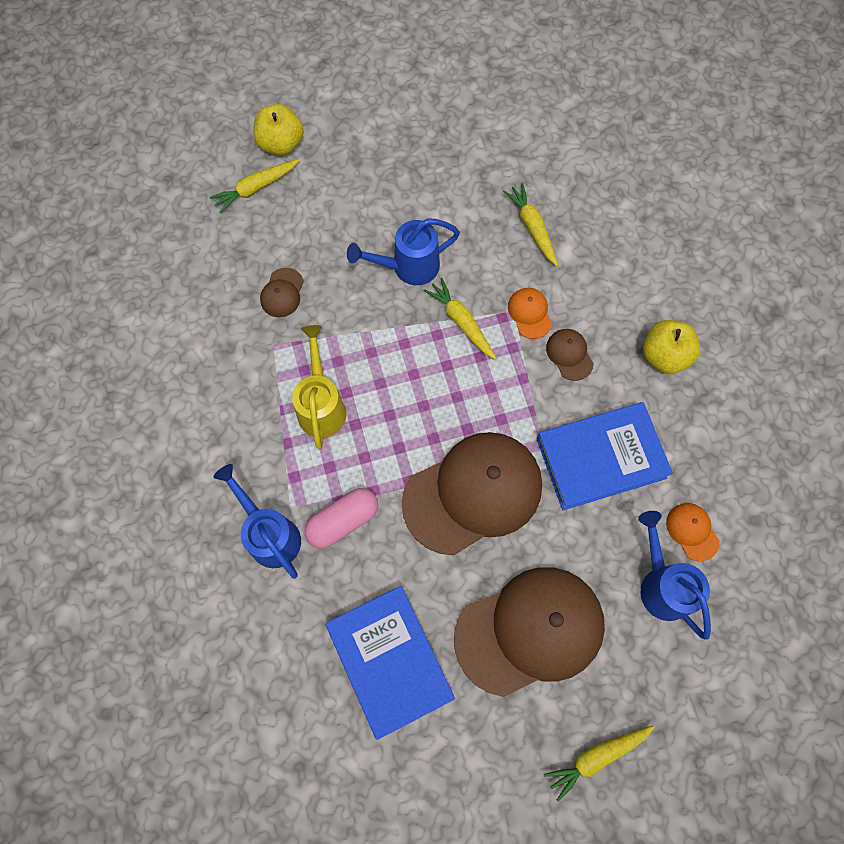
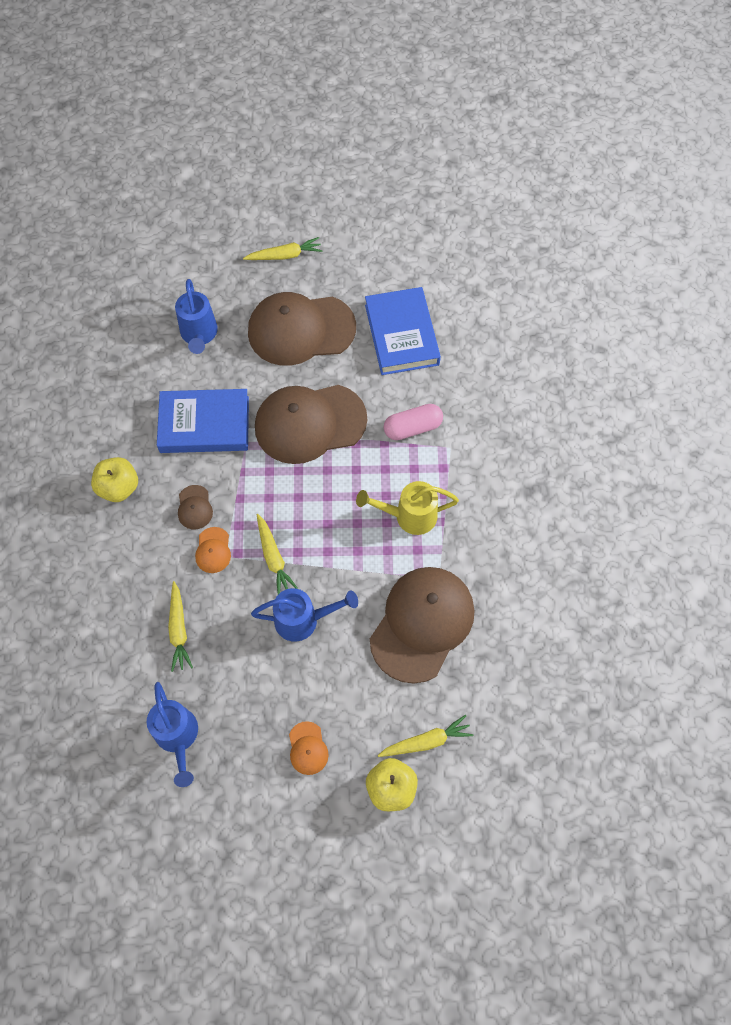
camera: 165 degrees left, 5 degrees down
blue watering can [213,464,301,578] -> blue watering can moved to [147,682,198,787]
brown cap [260,268,304,317] -> brown cap [370,567,475,683], size x2.45
yellow watering can [292,325,347,449] -> yellow watering can turned 75 degrees clockwise [356,481,459,535]
orange cap [666,503,720,561] -> orange cap moved to [289,721,328,775]

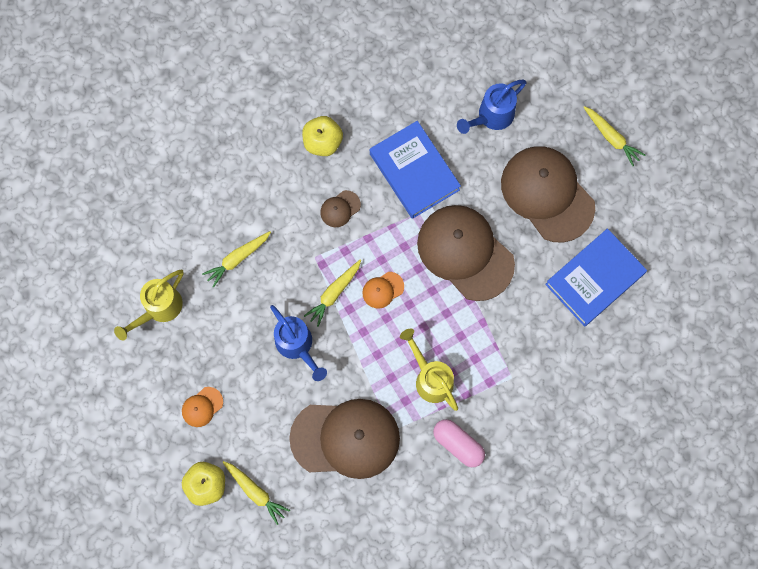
camera: 60 degrees right, 10 degrees up
blue watering can [147,682,198,787] -> yellow watering can [114,270,184,340]
orange cap [195,527,231,573] -> orange cap moved to [362,272,404,309]
pink capsule [384,404,443,440] -> pink capsule moved to [433,419,485,467]

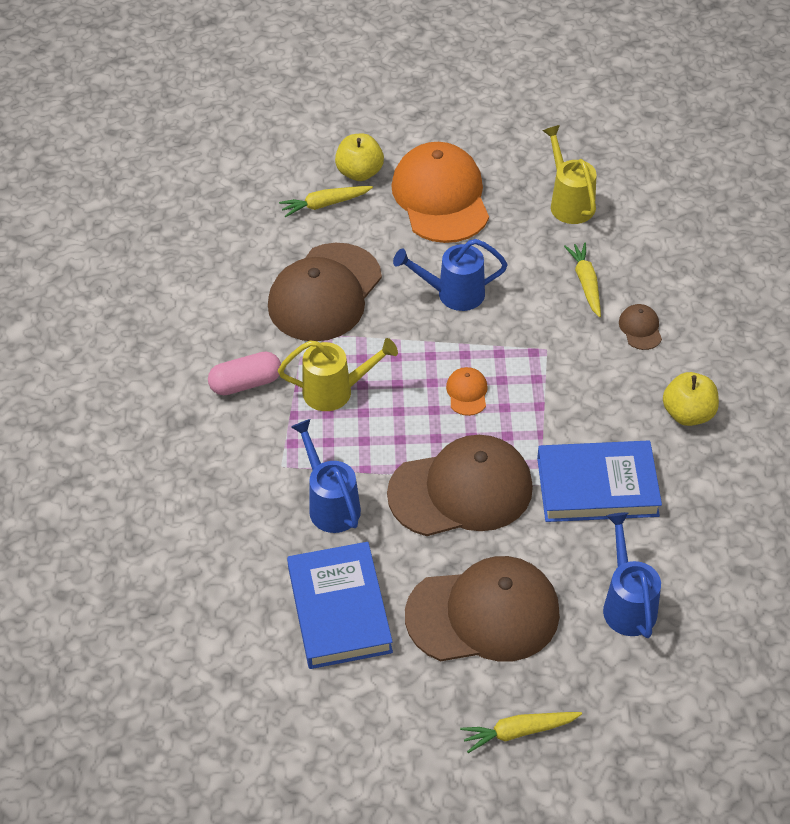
camera: 120 degrees right, 25 degrees down
orange cap [182,387,223,427] -> orange cap [391,142,489,243], size x2.45
yellow carrot [304,259,361,327] -> none
brown cap [320,190,361,227] -> brown cap moved to [619,304,662,350]
none -> blue watering can [291,419,361,533]

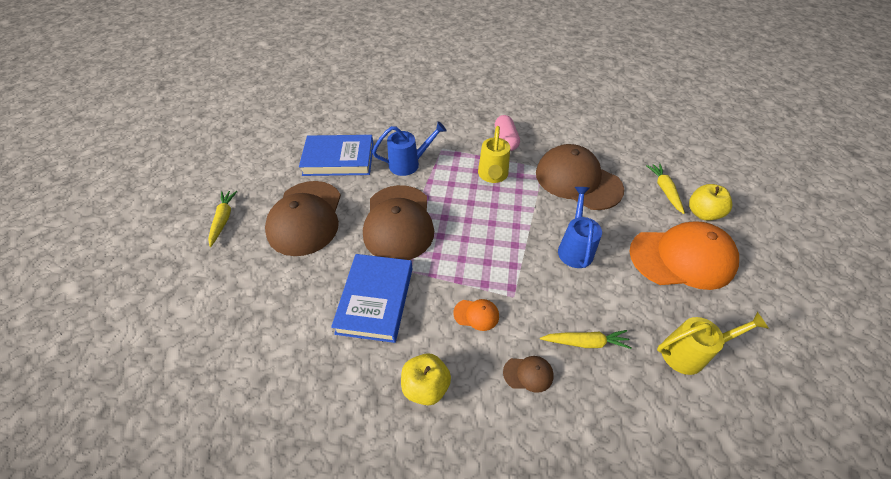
camera: 100 degrees right, 0 degrees up
orange cap [446,367,488,416] -> orange cap moved to [453,299,499,331]
blue watering can [603,512,661,638] -> none

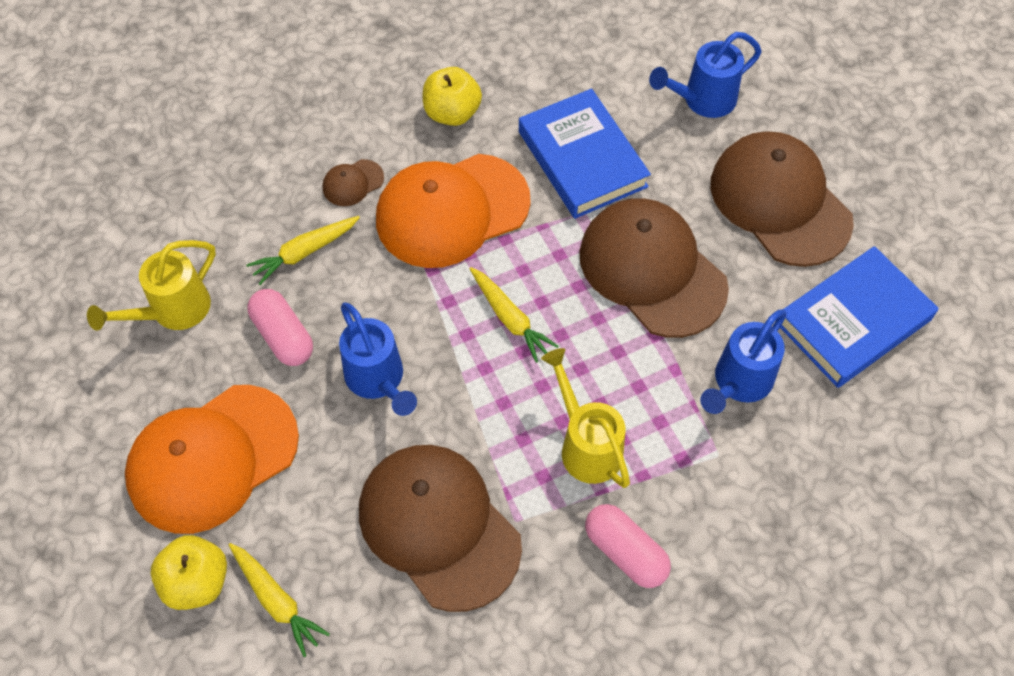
camera: 145 degrees right, 10 degrees up
yellow carrot [208,191,237,247] -> yellow carrot moved to [470,267,559,363]
orange cap [453,299,499,331] -> orange cap [376,154,531,268], size x2.45
brown cap [536,144,624,210] -> brown cap turned 135 degrees counterclockwise [359,445,522,612]
none -> pink capsule [247,289,313,366]
none -> blue watering can [649,32,761,118]

